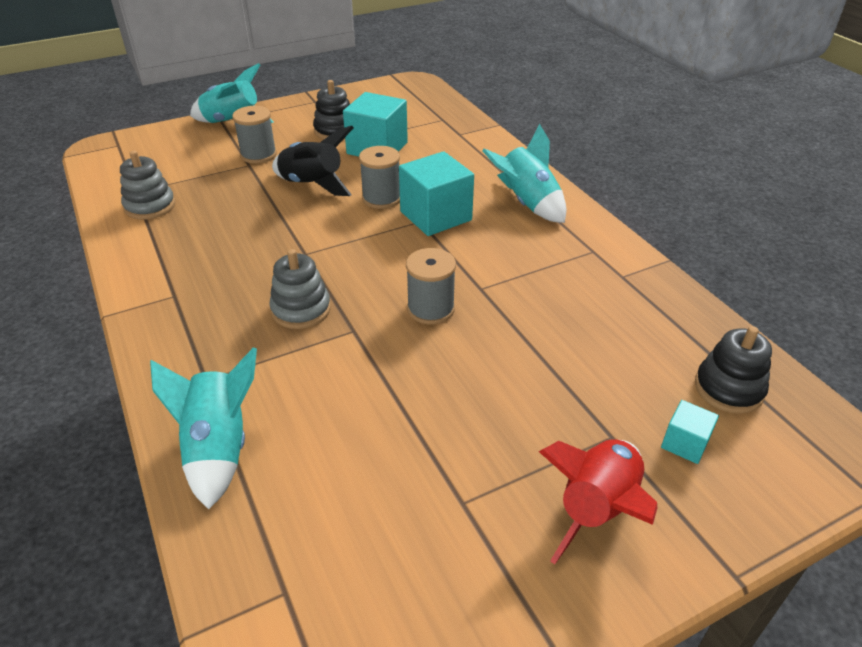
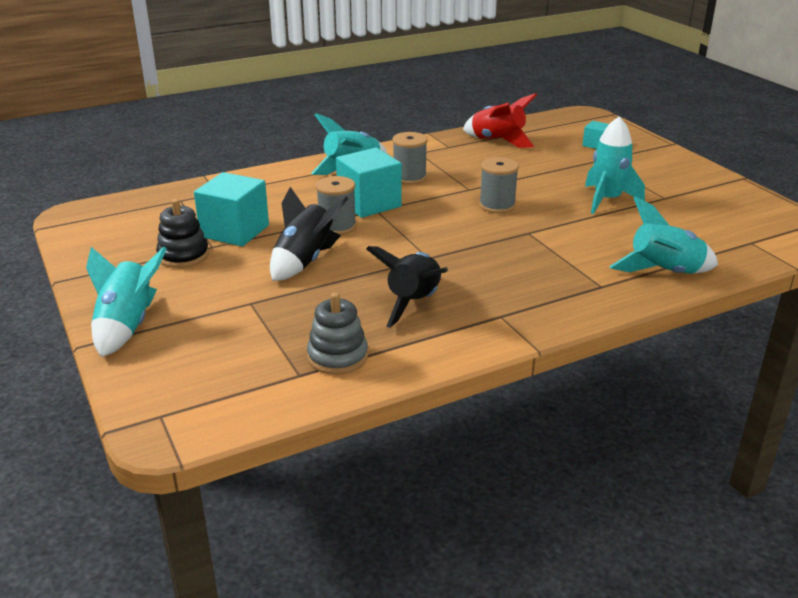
camera: 90 degrees left, 10 degrees down
grey spool [232,106,277,164] -> grey spool moved to [392,132,427,185]
grey stacking toy [269,249,331,329] -> none
red rocket [539,439,657,564] -> red rocket moved to [463,93,537,148]
black stacking toy [695,326,772,414] -> none
none -> black rocket [366,246,448,328]
none -> turquoise rocket [585,116,645,214]

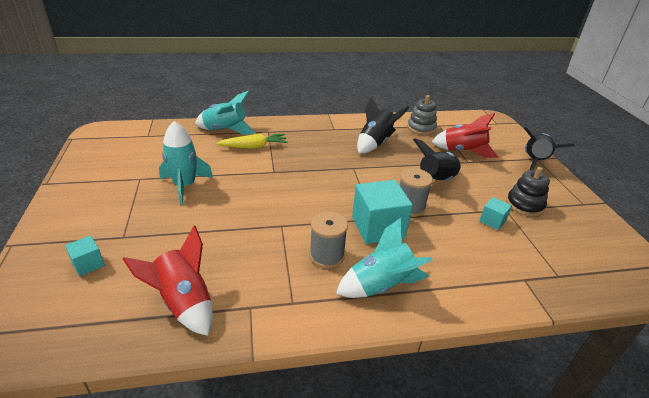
camera: 165 degrees left, 5 degrees up
turquoise rocket [86,247,167,357] -> black rocket [524,127,575,170]
turquoise cube [194,172,269,246] -> turquoise cube [479,197,512,230], size x0.50
grey spool [479,157,519,213] -> none
none -> yellow carrot [216,134,288,149]
none -> red rocket [432,113,499,158]

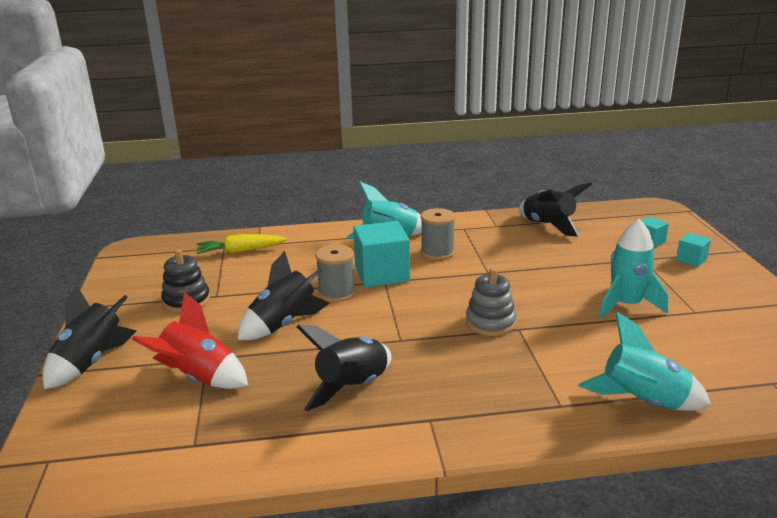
camera: 175 degrees left, 10 degrees down
red rocket [123,226,213,336] -> black rocket [519,182,592,237]
yellow carrot [216,134,288,149] -> yellow carrot moved to [197,234,287,254]
grey stacking toy [407,95,437,135] -> grey stacking toy moved to [466,268,517,336]
turquoise cube [479,197,512,230] -> turquoise cube moved to [676,233,711,267]

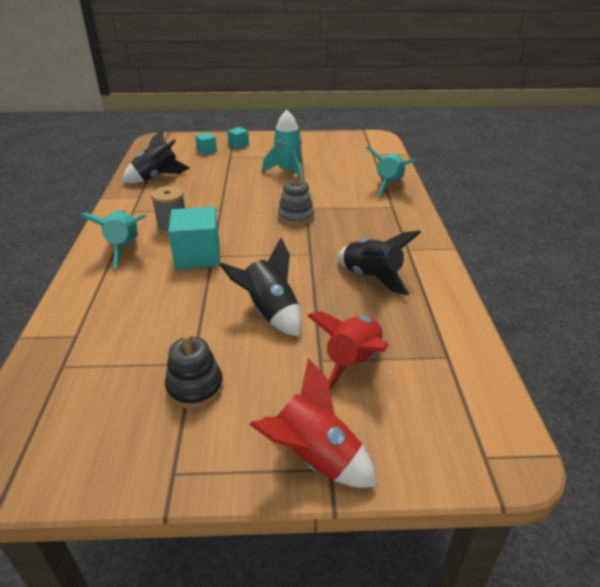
camera: 85 degrees left, 10 degrees up
black rocket [43,285,137,389] -> red rocket [249,358,377,488]
yellow carrot [197,234,287,254] -> none
grey spool [315,245,356,302] -> none

